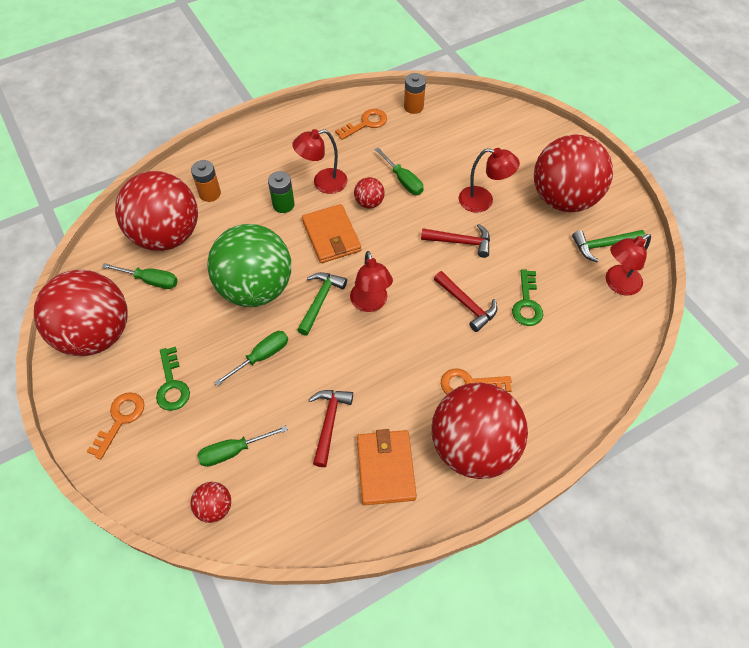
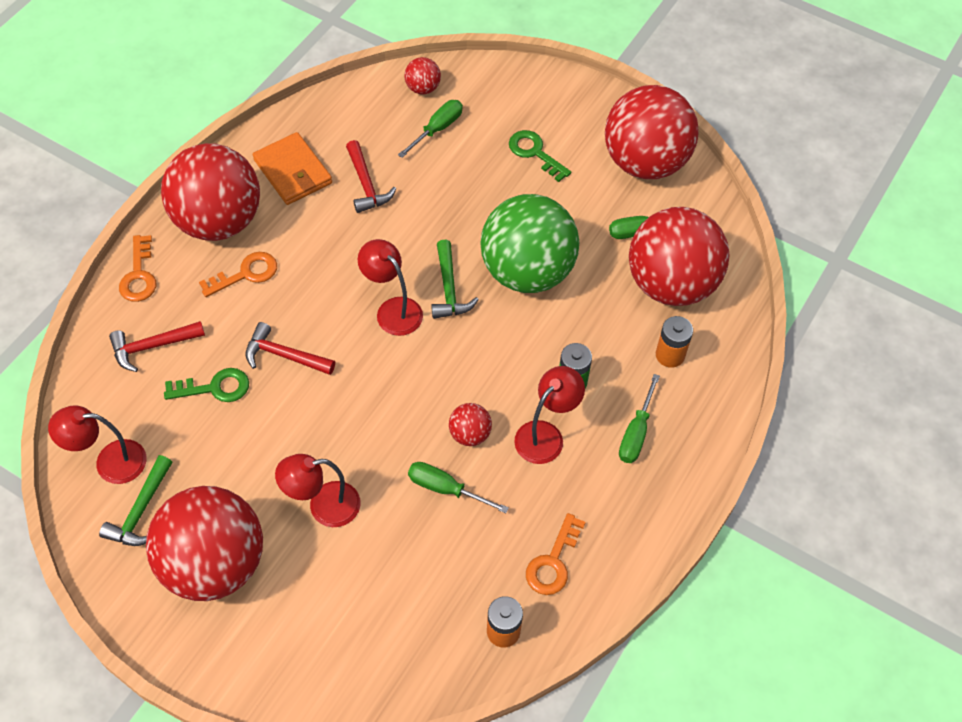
camera: 150 degrees right, 0 degrees up
orange key [86,392,144,459] -> orange key moved to [119,235,156,302]
green screwdriver [214,331,288,386] -> green screwdriver moved to [619,374,660,463]
orange wallet [302,204,361,263] -> none
red hammer [421,224,490,258] -> red hammer moved to [109,321,205,372]
green key [512,269,543,326] -> green key turned 105 degrees clockwise [164,368,249,402]
green hammer [572,230,645,263] -> green hammer turned 150 degrees clockwise [99,455,172,546]
red lamp [606,234,651,296] -> red lamp turned 120 degrees counterclockwise [48,405,147,484]

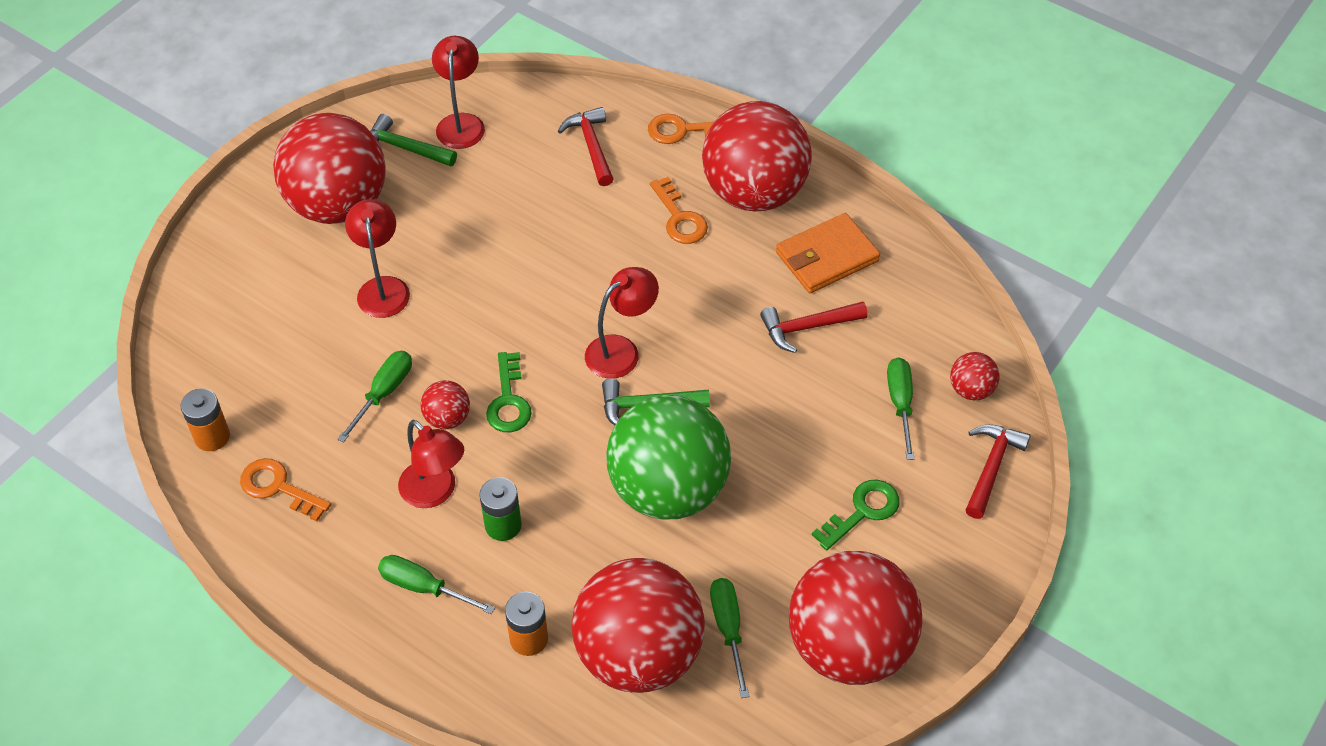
camera: 95 degrees right, 5 degrees down
green key [164,368,249,402] -> green key moved to [486,352,532,432]
red hammer [245,322,335,375] -> red hammer moved to [966,424,1030,519]
green screwdriver [398,100,463,158] -> green screwdriver turned 135 degrees counterclockwise [887,357,914,460]

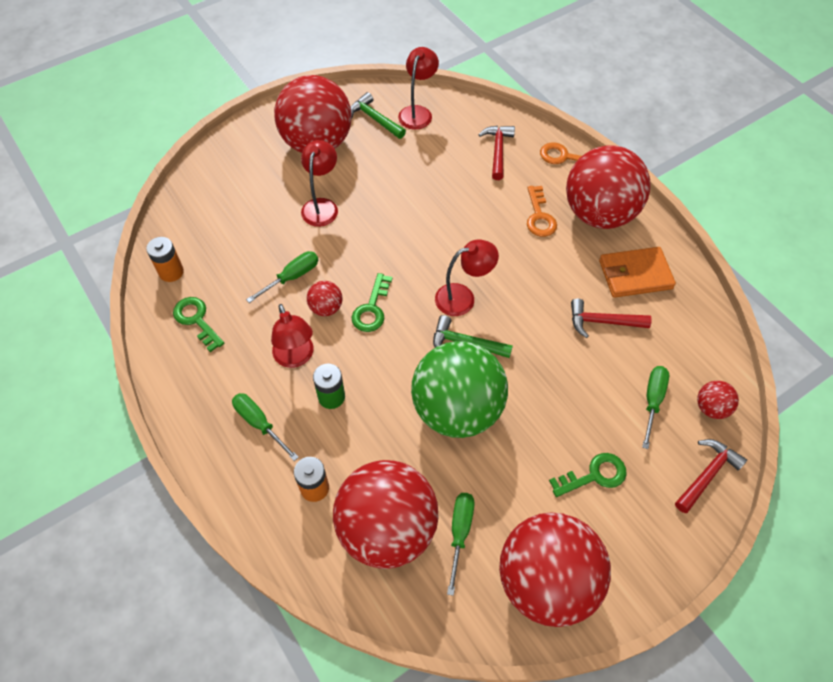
camera: 20 degrees right, 5 degrees up
orange key [240,458,331,522] -> green key [173,297,225,352]

